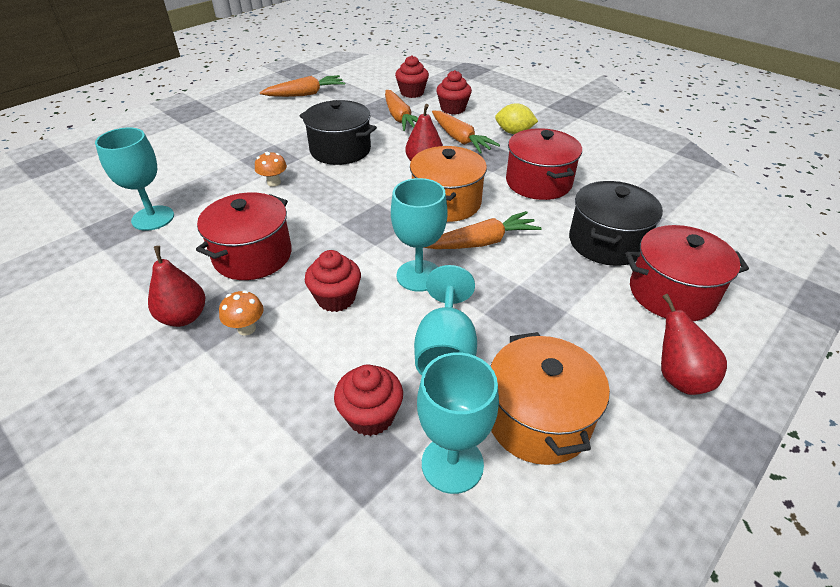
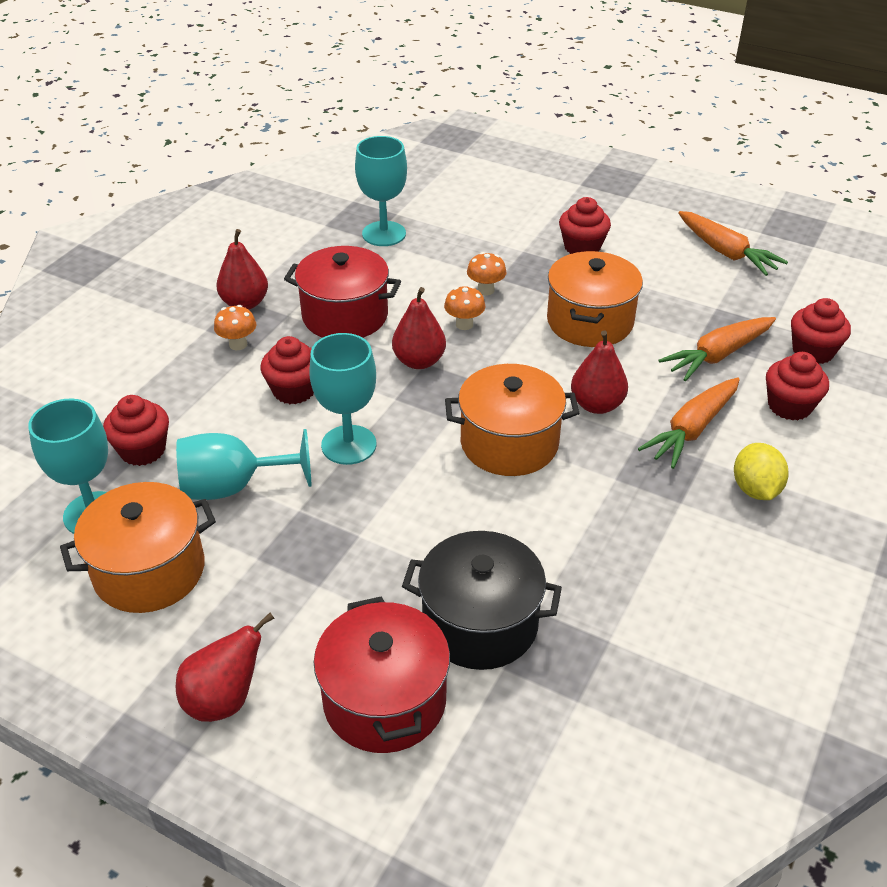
camera: 75 degrees right, 0 degrees up
black pot [299,100,377,165] -> orange pot [547,251,643,347]
orange carrot [424,211,542,249] -> none
red pot [506,128,582,200] -> none
none -> red pear [392,287,446,369]
none -> orange mushroom [444,286,485,330]
none -> red cupcake [559,197,611,254]

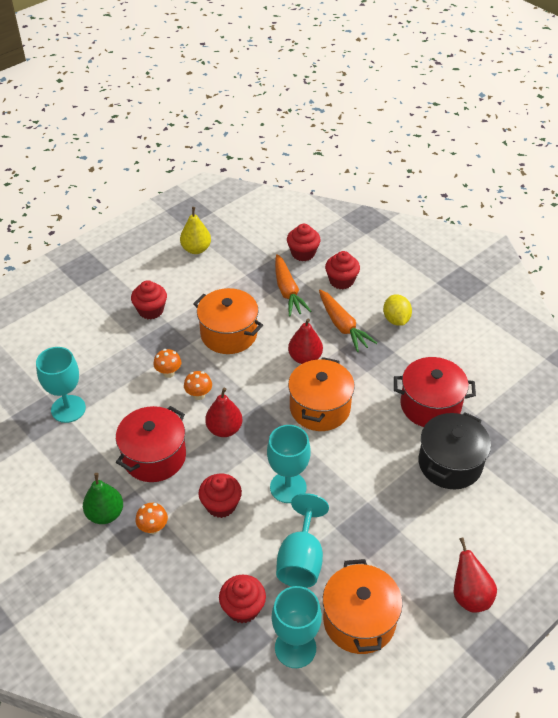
camera: 70 degrees left, 5 degrees up
red pear [216,229,268,310] -> green pear [83,473,123,524]
red pot [314,596,450,753] -> red pot moved to [394,357,476,427]
orange carrot [678,211,788,276] -> yellow pear [180,207,211,254]
yellow lemon [734,443,789,500] -> yellow lemon turned 60 degrees clockwise [383,294,412,326]

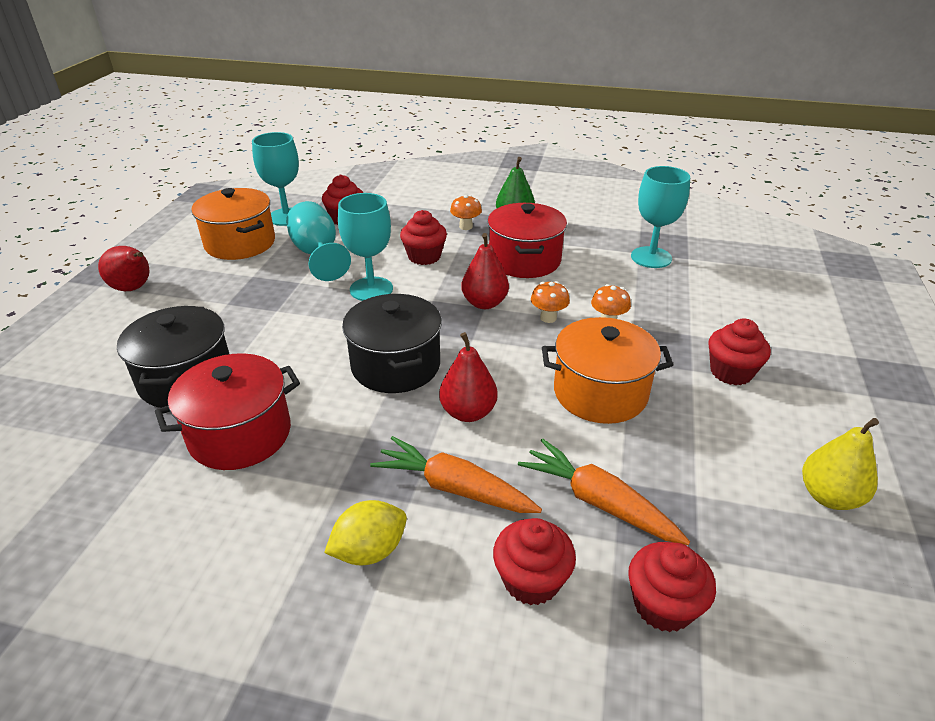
camera: 145 degrees right, 10 degrees down
orange pot [288,357,355,431] -> black pot [342,294,442,393]
yellow lemon [383,294,412,326] -> yellow lemon turned 75 degrees counterclockwise [324,500,407,565]

